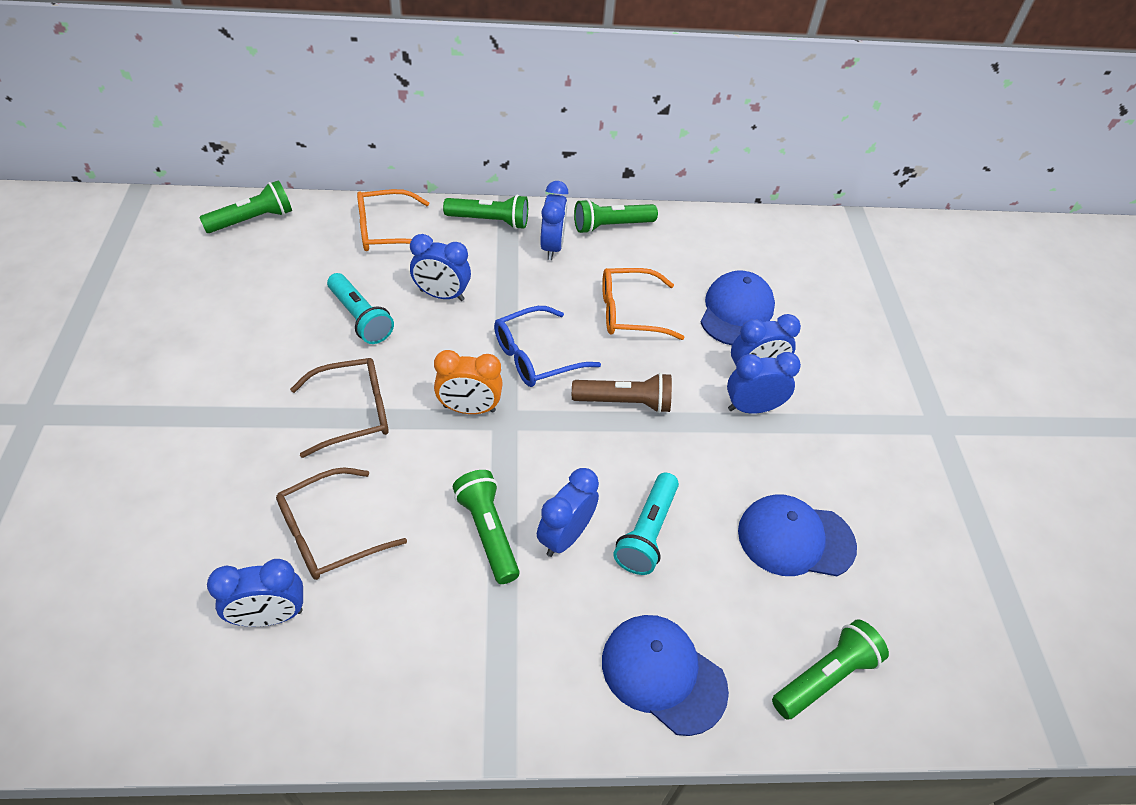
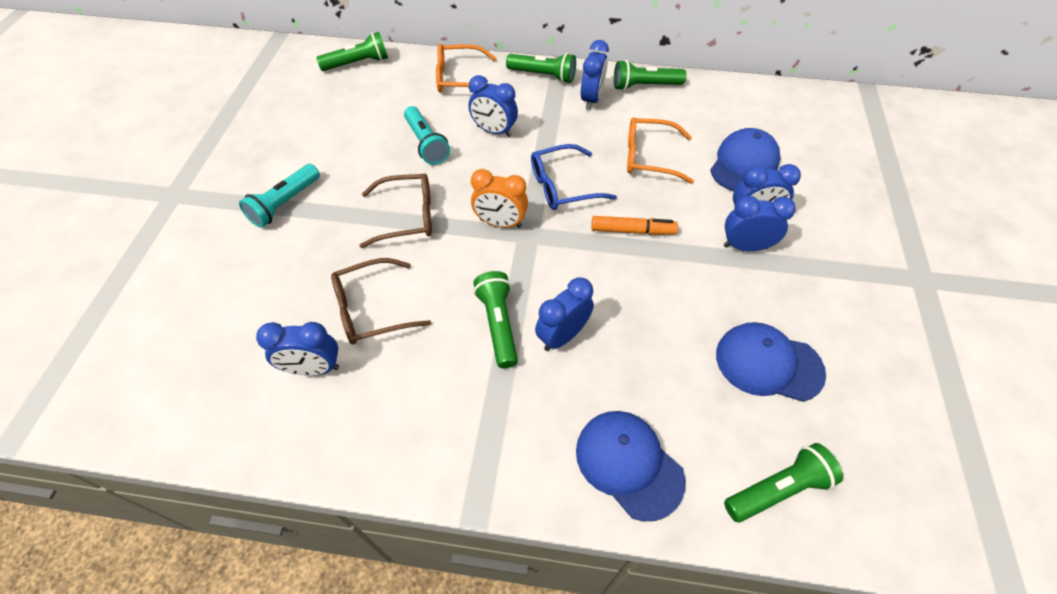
camera: 15 degrees right, 5 degrees up
brown flashlight [572,373,672,413] -> orange marker [591,216,678,235]
turquoise flashlight [613,473,679,575] -> turquoise flashlight moved to [239,164,320,228]

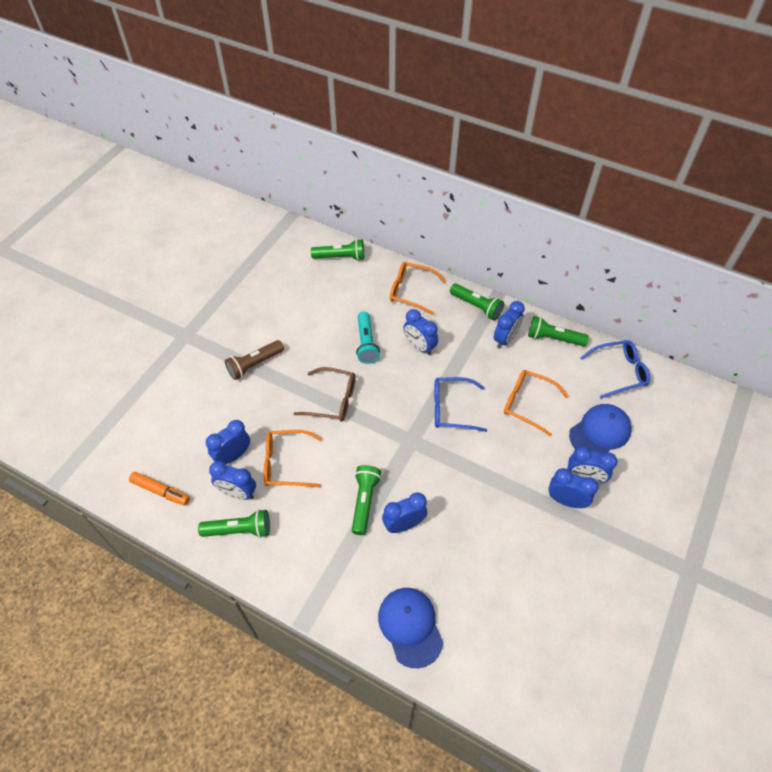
camera: 20 degrees right, 0 degrees up
turquoise flashlight [239,164,320,228] -> brown flashlight [225,340,284,380]
brown glasses [331,258,431,345] -> orange glasses [264,430,322,487]
orange clock [471,169,528,228] -> none
orange marker [591,216,678,235] -> orange marker moved to [129,472,190,506]
blue cap [716,322,826,402] -> none
green flashlight [724,443,843,522] -> green flashlight moved to [198,509,270,538]
none -> blue clock [206,420,250,464]
none -> blue glasses [580,340,650,399]

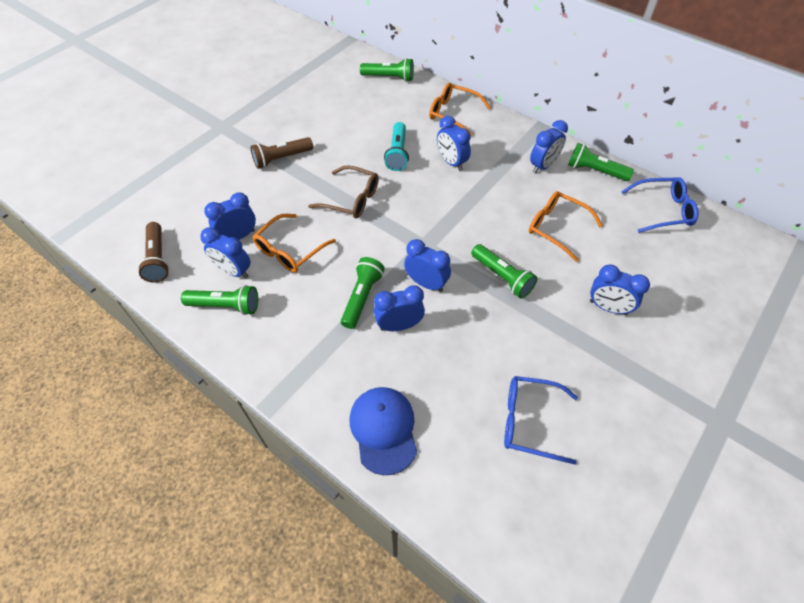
camera: 10 degrees right, 0 degrees up
orange marker [129,472,190,506] -> brown flashlight [138,222,169,282]
orange glasses [264,430,322,487] -> orange glasses turned 60 degrees counterclockwise [252,214,336,272]
blue glasses [434,377,487,432] -> blue glasses moved to [504,376,578,464]
green flashlight [450,283,504,320] -> green flashlight moved to [471,244,537,299]
blue clock [548,468,599,508] -> blue clock moved to [404,239,451,292]
blue cap [569,404,632,454] -> none

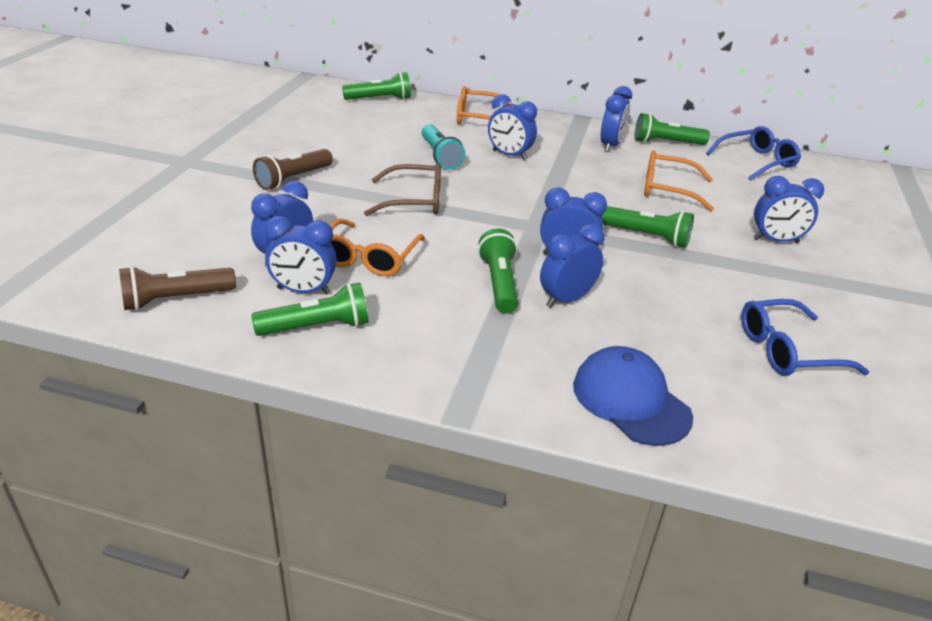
camera: 25 degrees left, 20 degrees down
brown flashlight [138,222,169,282] -> brown flashlight turned 105 degrees clockwise [119,266,236,311]

